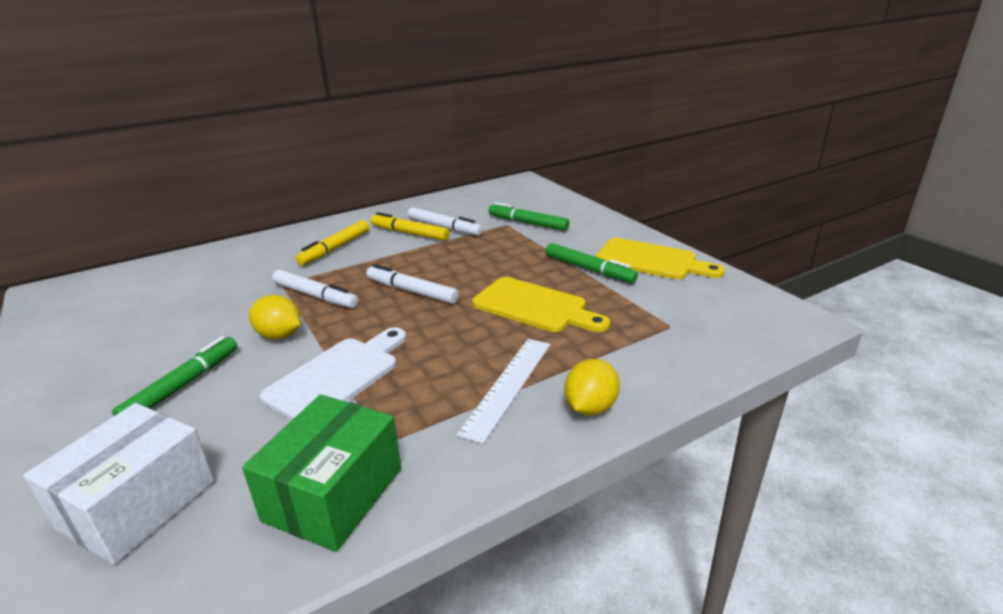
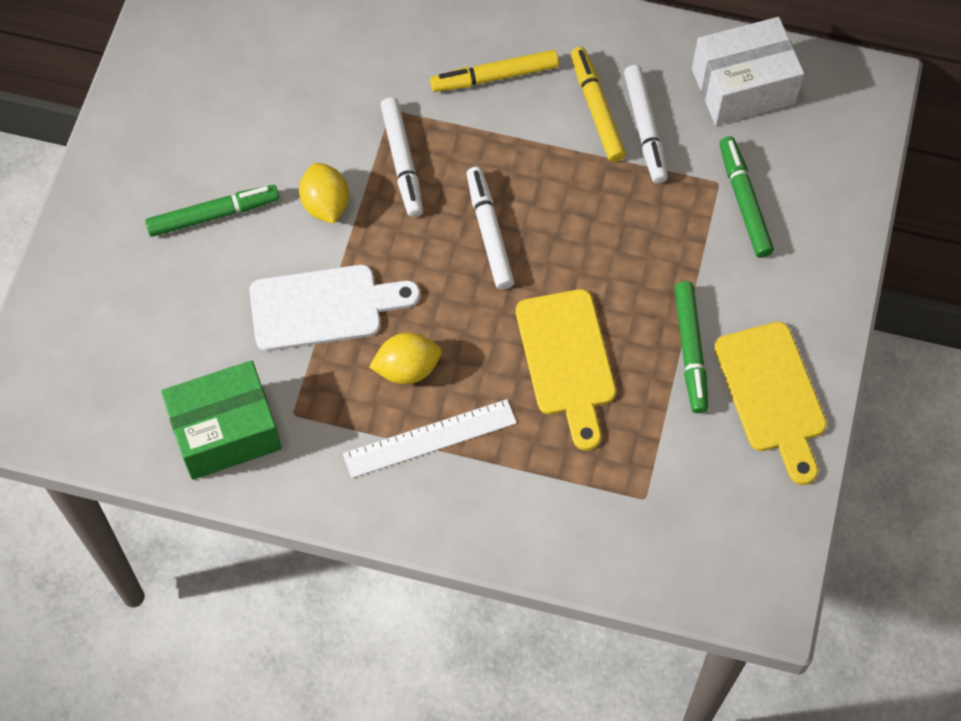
camera: 45 degrees right, 35 degrees up
white box [23,403,214,565] -> white box moved to [692,17,804,125]
yellow lemon [564,359,620,416] -> yellow lemon moved to [369,333,442,384]

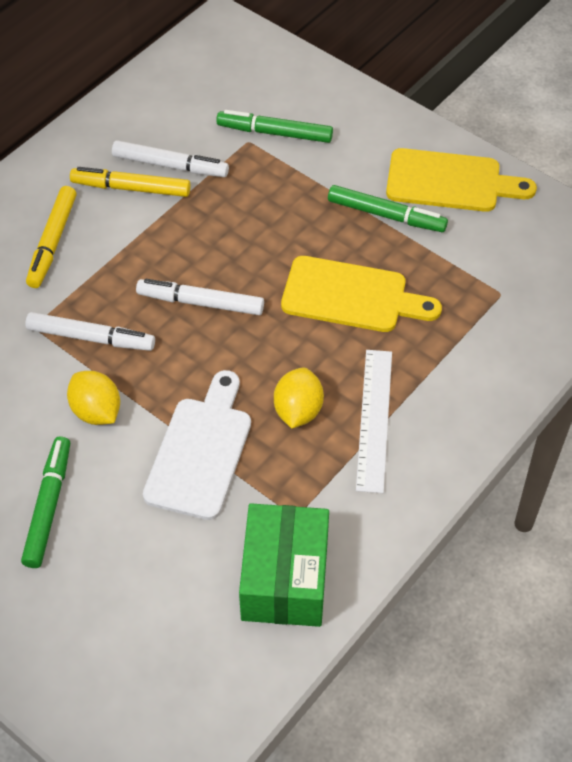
camera: 65 degrees left, 10 degrees down
yellow lemon [299,163,349,224] -> yellow lemon turned 45 degrees clockwise [67,371,120,425]
white box [692,17,804,125] -> none

